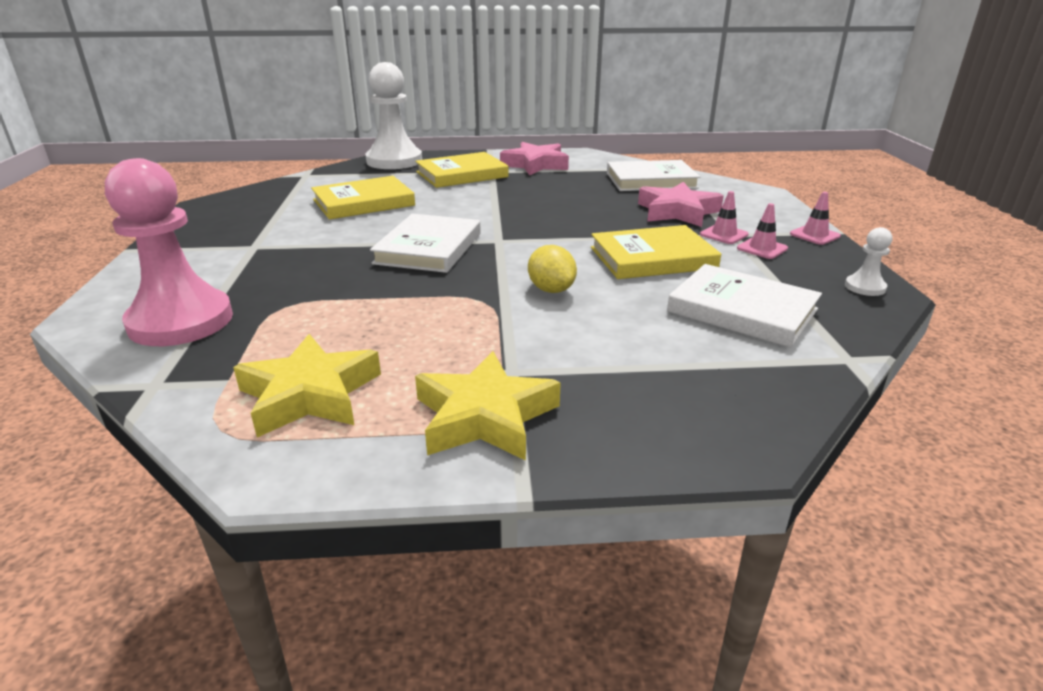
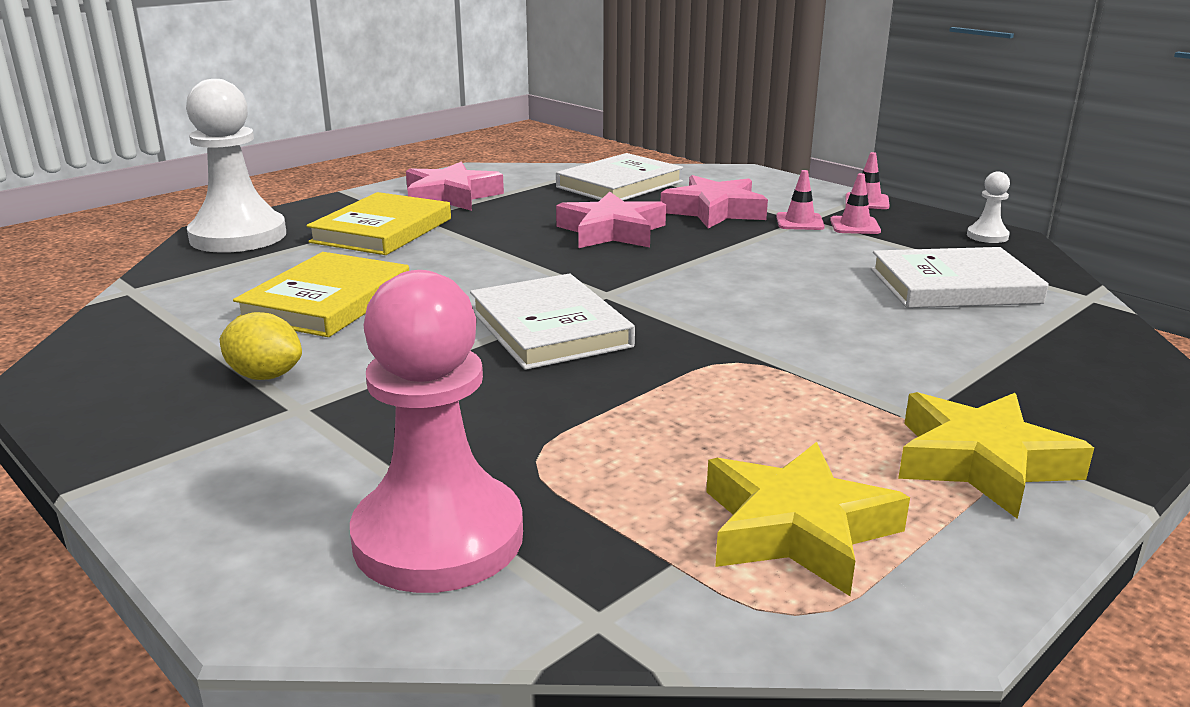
camera: 40 degrees left, 5 degrees down
yellow lemon [528,245,577,293] -> yellow lemon moved to [220,312,302,380]
yellow book [591,225,721,279] -> none
none -> pink star [556,192,666,248]

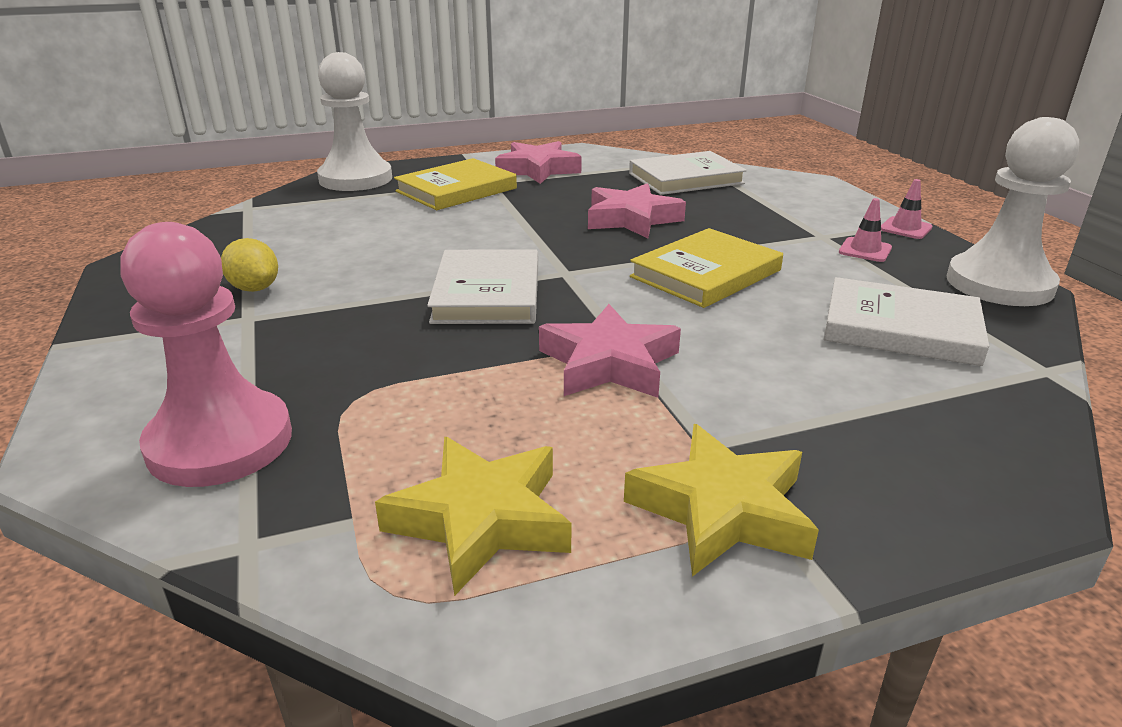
camera: 25 degrees right, 5 degrees up
yellow book [233,252,409,337] -> yellow book moved to [630,228,783,308]
pink star [661,175,768,229] -> pink star moved to [539,304,681,398]
pink traffic cone [776,170,825,230] -> none
white pawn [967,172,1010,243] -> white pawn [946,117,1079,306], size x2.35

